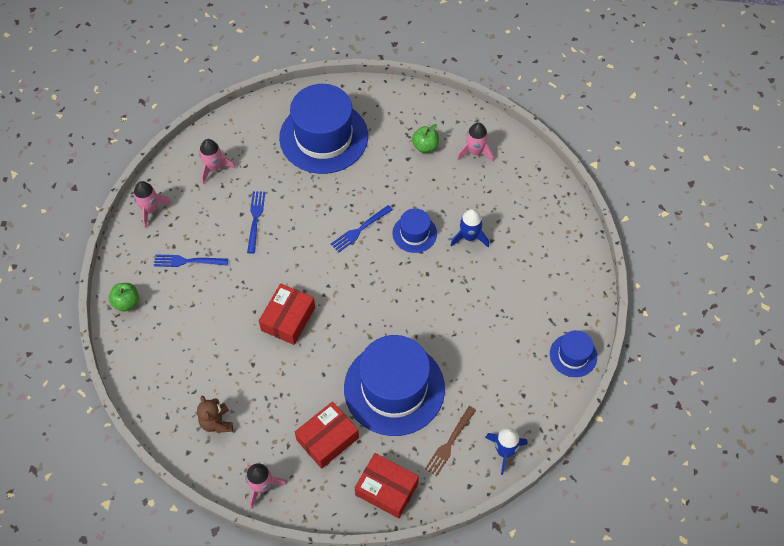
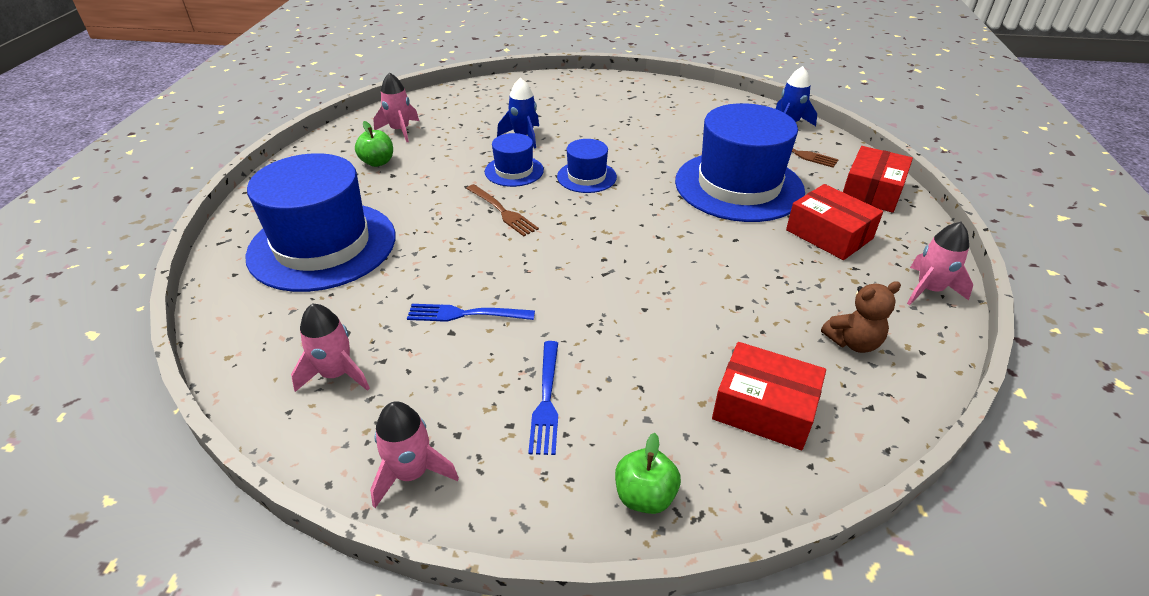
camera: 90 degrees left, 20 degrees down
red box [259,283,315,345] -> red box moved to [712,342,826,450]
blue fork [331,205,393,253] -> brown fork [466,184,539,236]
blue hat [550,330,597,377] -> blue hat moved to [557,139,617,193]

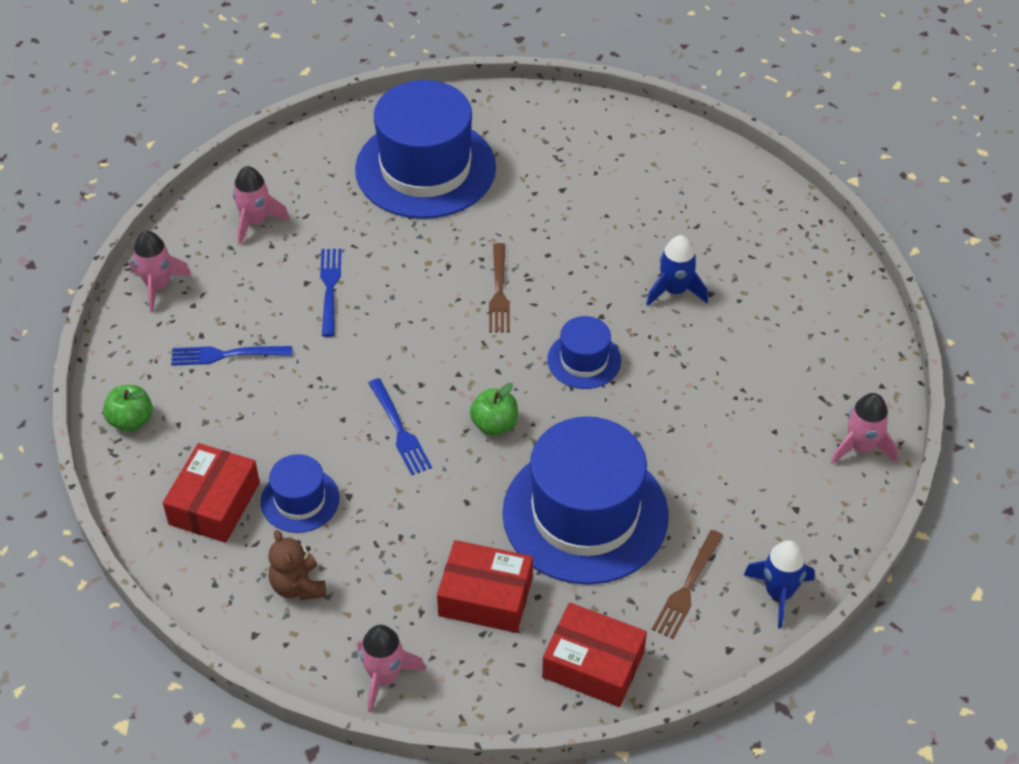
camera: 85 degrees right, 10 degrees up
green apple [355,121,393,167] -> green apple moved to [470,383,518,436]
pink rocket [373,72,419,142] -> pink rocket moved to [831,393,898,465]
brown fork [466,184,539,236] -> brown fork turned 45 degrees counterclockwise [489,243,510,333]
blue hat [485,133,544,187] -> blue hat moved to [261,454,340,533]
red box [786,184,883,260] -> red box turned 60 degrees clockwise [437,540,533,633]
none -> blue fork [369,378,432,475]

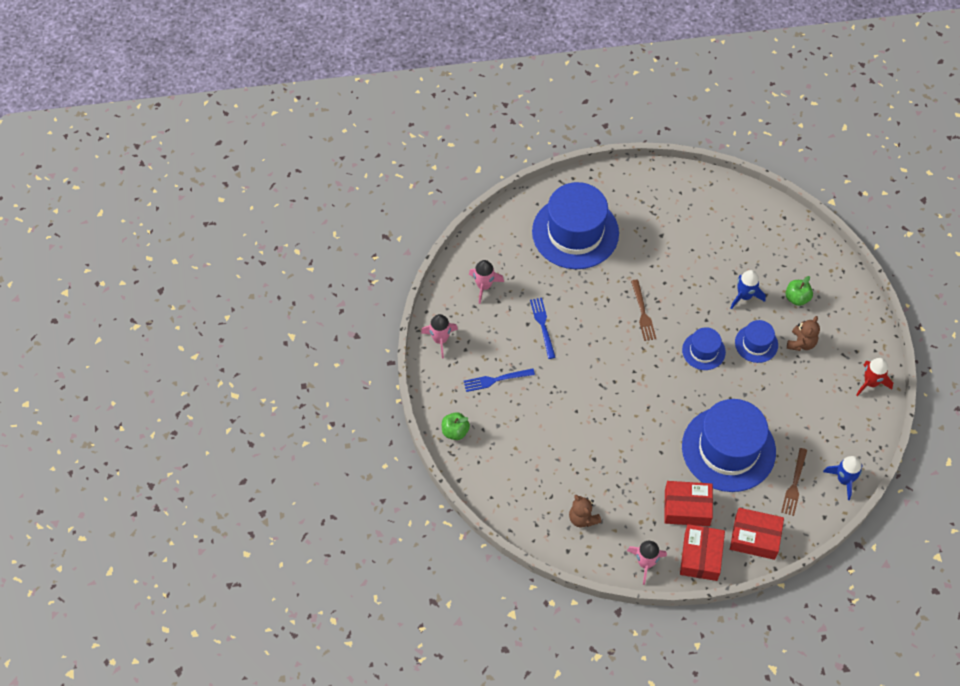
camera: 10 degrees left, 10 degrees up
red box [163,443,260,543] -> red box moved to [680,524,725,581]
blue hat [261,454,340,533] -> blue hat moved to [735,320,778,363]
blue fork [369,378,432,475] -> none
green apple [470,383,518,436] -> green apple moved to [785,276,813,306]
pink rocket [831,393,898,465] -> red rocket [856,358,893,396]
none -> brown teddy bear [787,316,820,351]

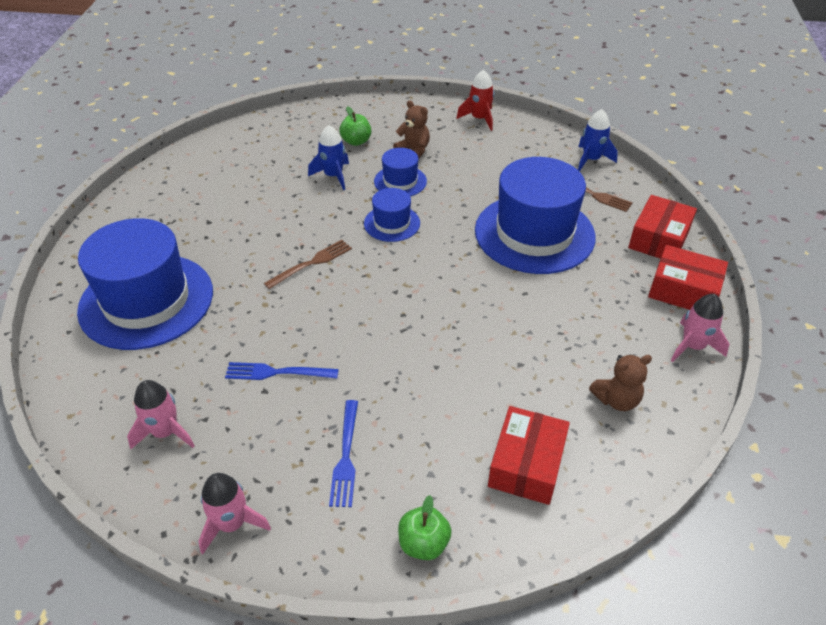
camera: 75 degrees left, 15 degrees down
brown fork [631,280,656,341] -> brown fork turned 45 degrees counterclockwise [264,240,352,289]
red box [664,481,713,526] -> red box moved to [488,406,570,505]

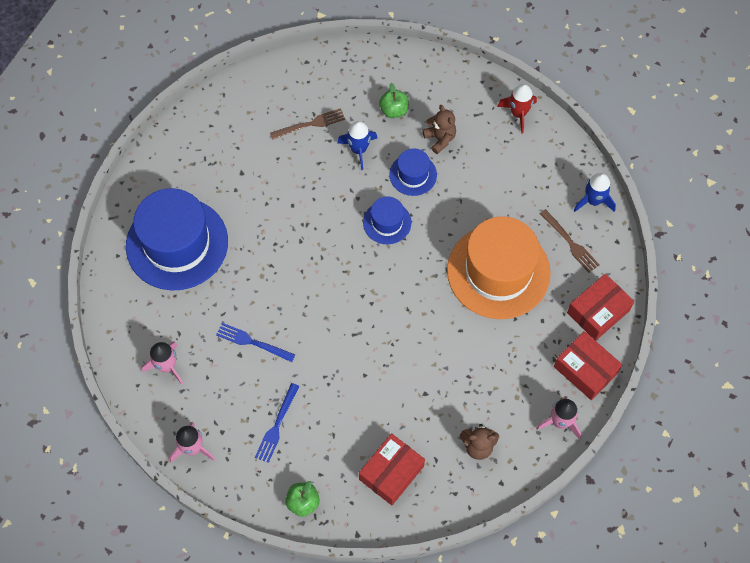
camera: 20 degrees right, 20 degrees up
brown fork [264,240,352,289] -> brown fork moved to [270,108,345,140]
blue hat [475,157,596,274] -> orange hat [447,216,551,319]

